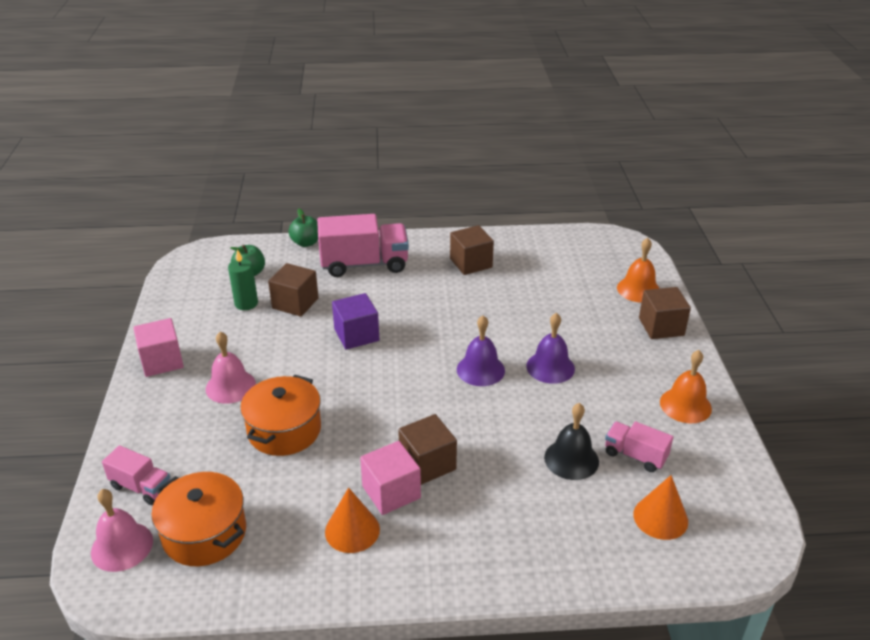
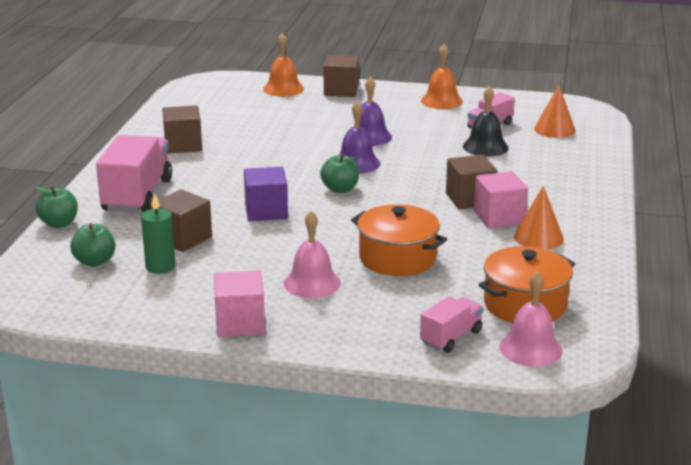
camera: 75 degrees left, 10 degrees down
none -> green apple [320,154,359,193]

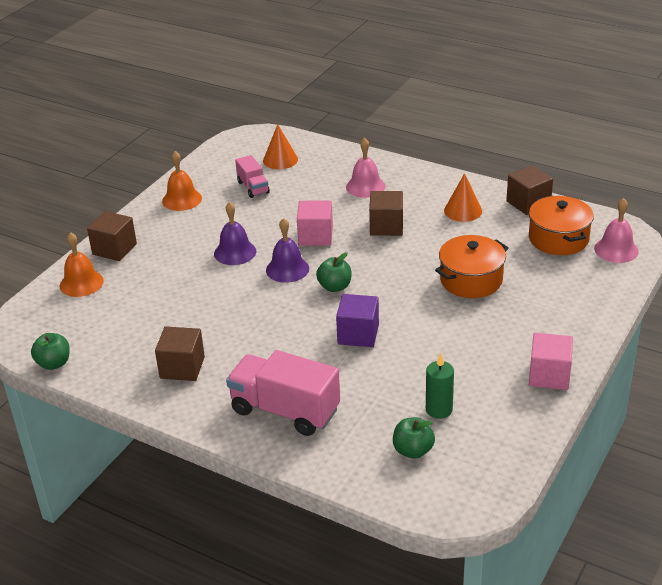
camera: 70 degrees left, 10 degrees up
green apple [35,186,78,228] -> green apple moved to [31,333,70,370]
brown cube [151,189,212,252] -> brown cube moved to [506,165,553,215]
pink bell [284,211,341,298] -> pink bell moved to [346,138,386,198]
pink truck [420,296,483,353] -> none
black bell [463,86,509,157] -> none
pink cube [474,171,528,228] -> pink cube moved to [297,201,333,246]

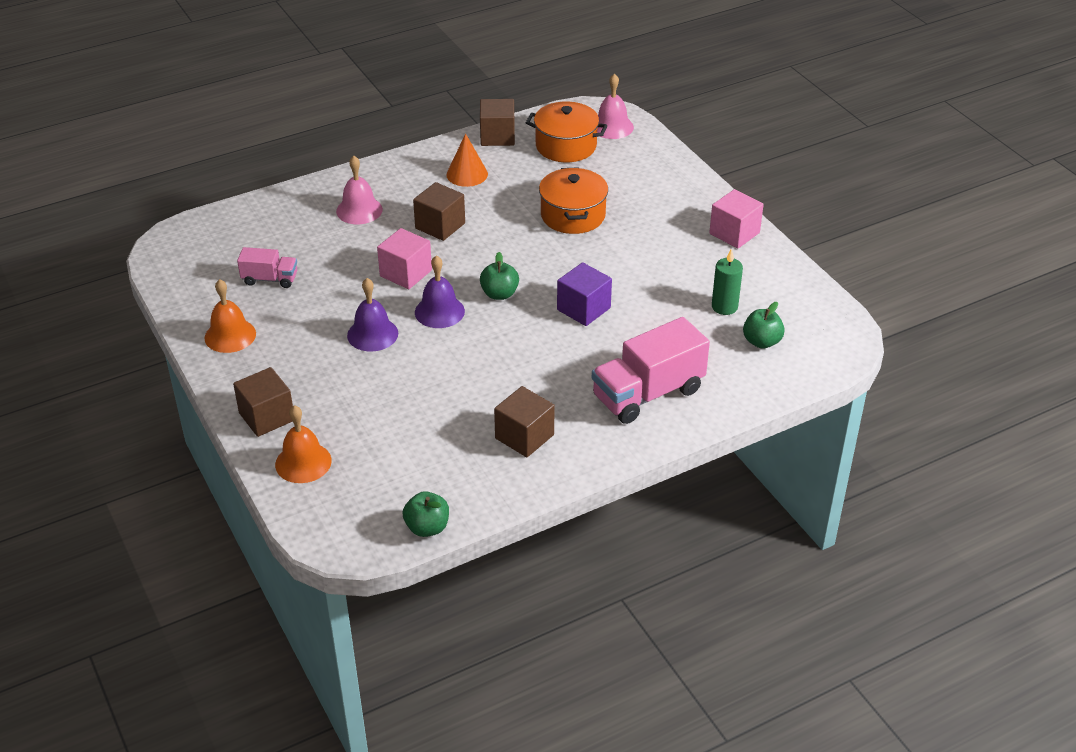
camera: 60 degrees left, 5 degrees up
orange cone [263,124,298,169] -> none

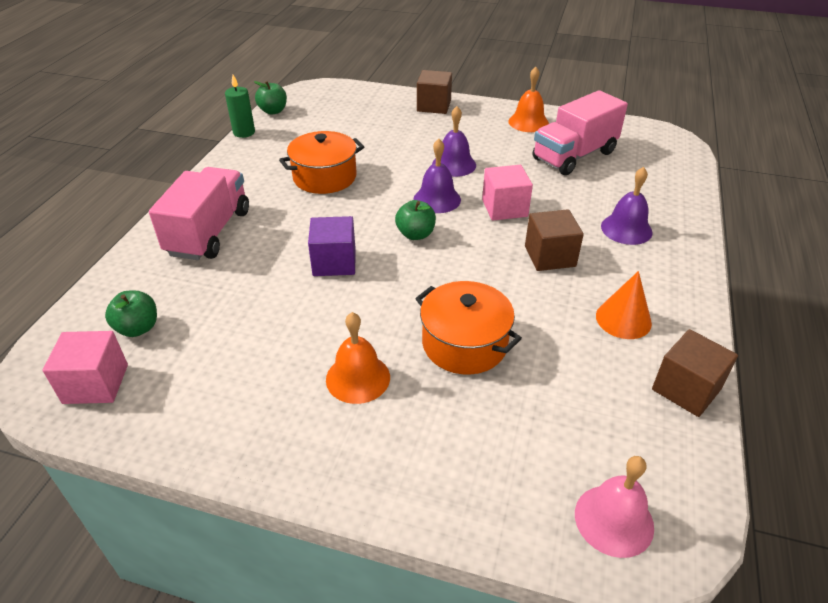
camera: 135 degrees right, 0 degrees up
pink truck [237,247,297,288] -> pink truck [532,90,628,175], size x1.87
orange bell [275,405,332,483] -> orange bell moved to [326,312,390,404]
pink bell [336,156,383,224] -> purple bell [601,167,653,245]
brown cube [494,386,555,457] -> none
orange pot [526,102,608,162] -> orange pot moved to [279,131,364,194]
pink cube [709,189,764,248] -> pink cube moved to [43,331,128,404]
green candle [712,249,743,315] -> green candle moved to [225,75,255,138]

